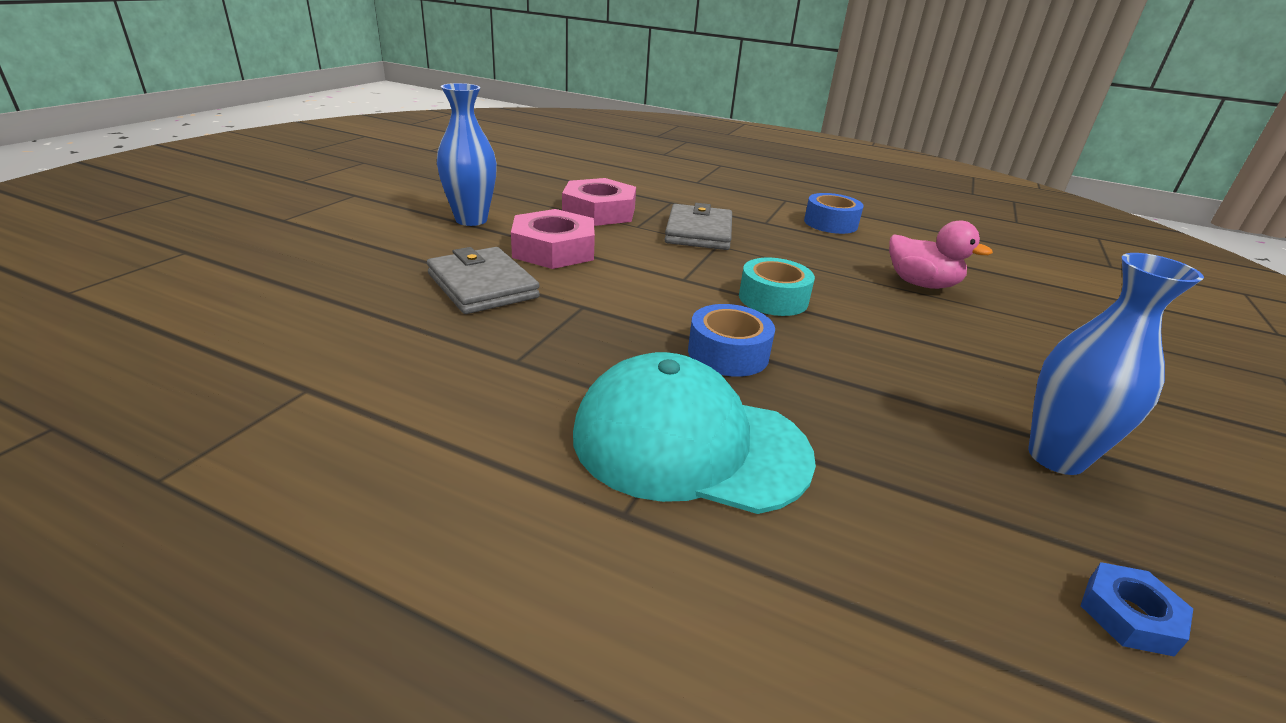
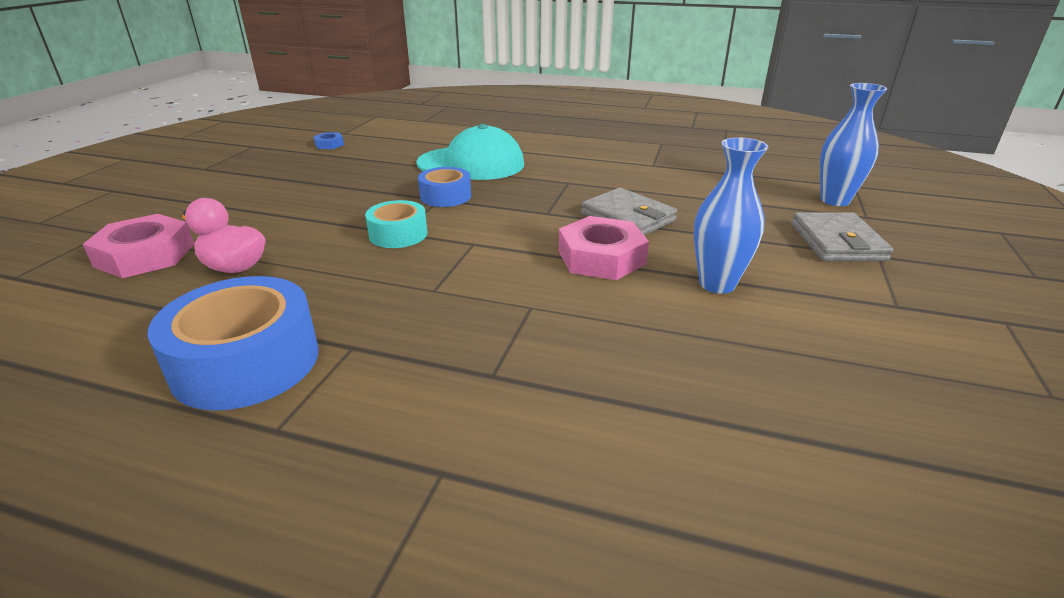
camera: 175 degrees right, 0 degrees up
pink nut [562,178,636,226] -> pink nut moved to [83,214,194,278]
grey wallet [664,203,732,250] -> grey wallet moved to [791,212,893,261]
blue tape [804,193,864,234] -> blue tape [147,276,319,411], size x1.72
blue vase [1028,253,1204,475] -> blue vase moved to [820,83,887,206]

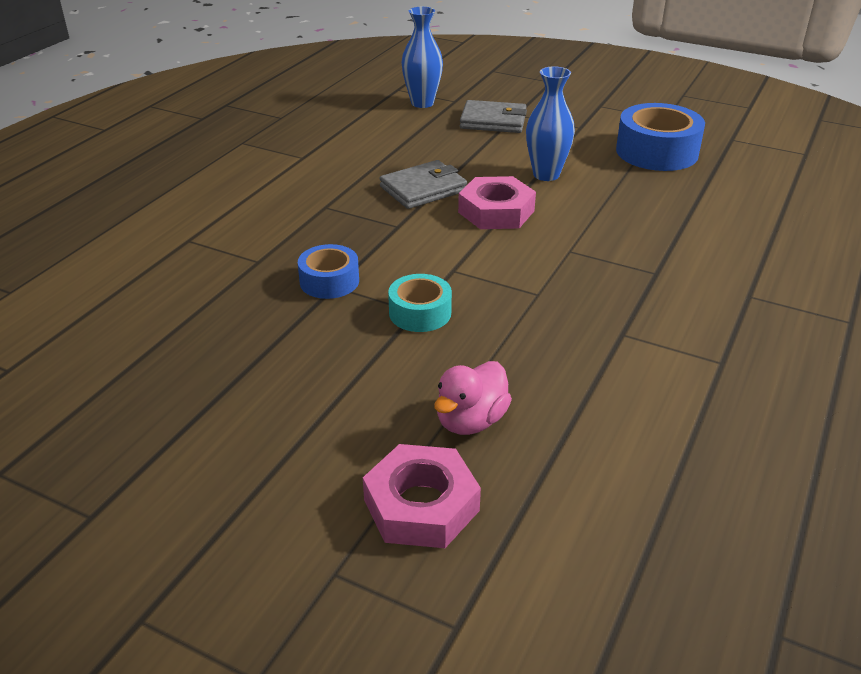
camera: 80 degrees left, 5 degrees up
blue tape [147,276,319,411] -> blue tape moved to [616,103,705,171]
blue nut [313,132,344,149] -> none
turquoise cap [416,124,524,180] -> none

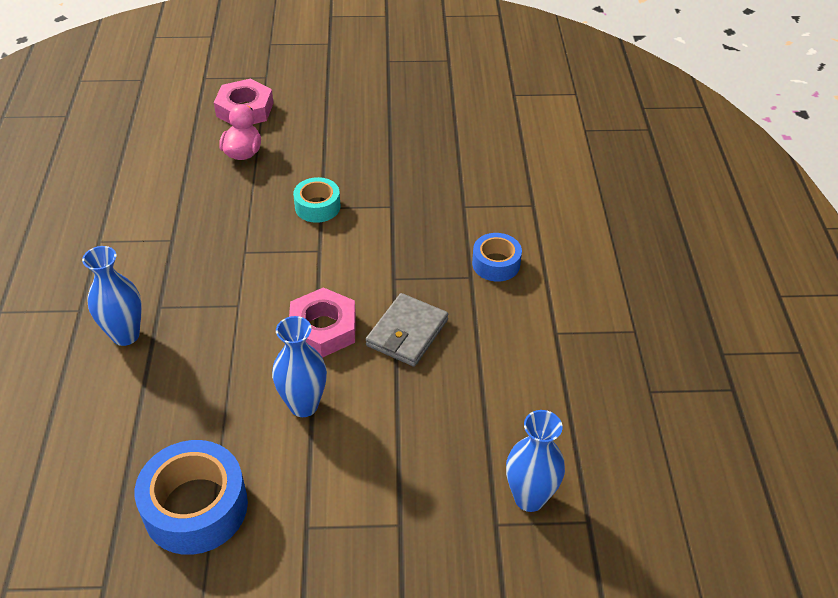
camera: 150 degrees right, 10 degrees up
blue tape [298,244,359,299] -> blue tape moved to [472,233,522,282]
grey wallet [460,100,527,133] -> none
none -> blue vase [82,246,142,346]

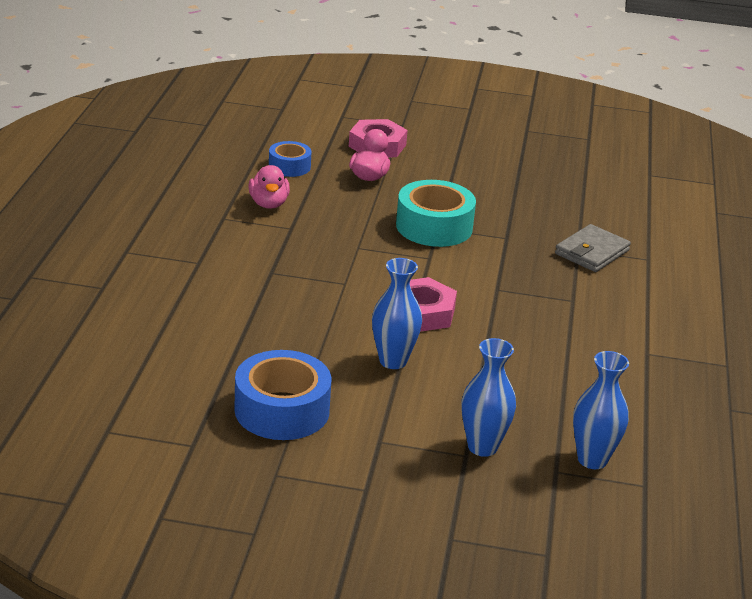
camera: 10 degrees right, 15 degrees down
blue vase [82,246,142,346] -> blue vase moved to [461,338,516,457]
turquoise tape [293,177,340,223] -> turquoise tape [396,180,476,247], size x1.72
grey wallet [366,293,448,367] -> grey wallet moved to [555,224,631,272]
blue tape [472,233,522,282] -> blue tape moved to [269,141,312,177]
none -> pink duck [249,165,290,209]

